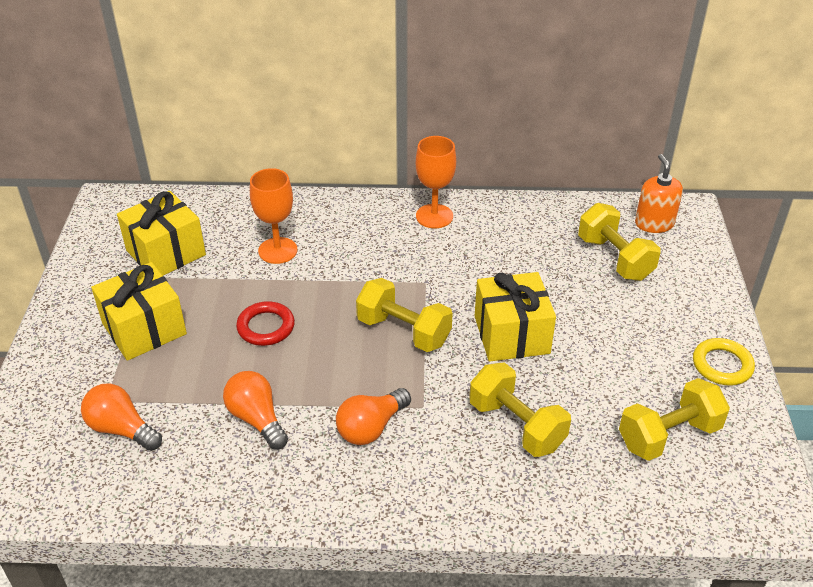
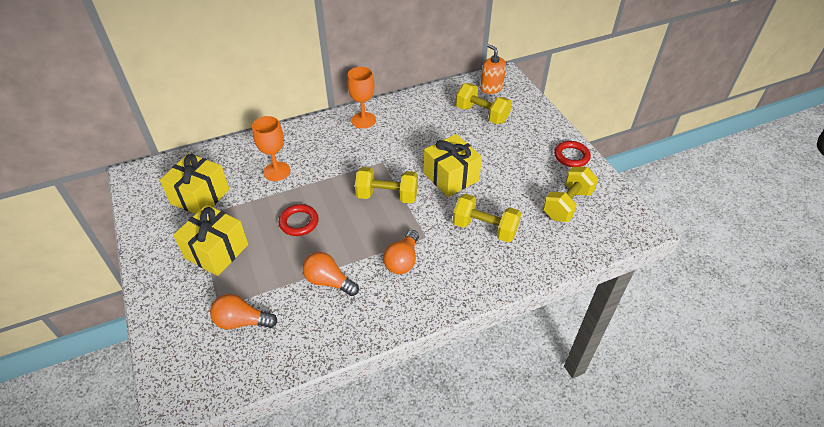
camera: 25 degrees left, 5 degrees up
yellow ring [693,338,755,386] -> red ring [554,141,591,167]

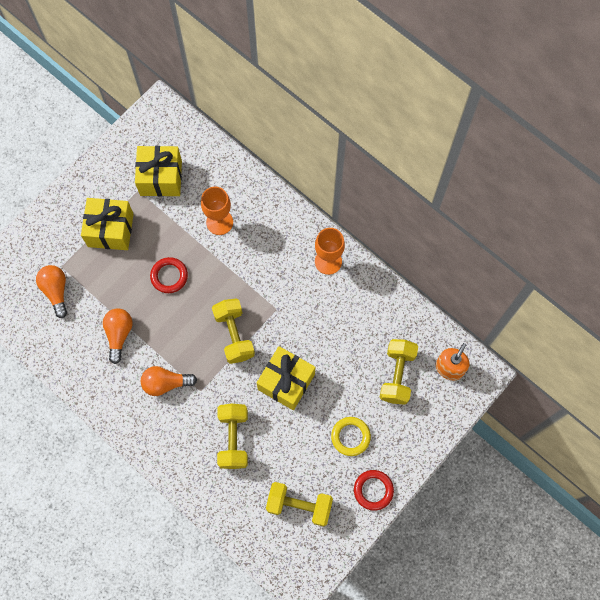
camera: 65 degrees right, 25 degrees up
none -> yellow ring [331,417,371,456]

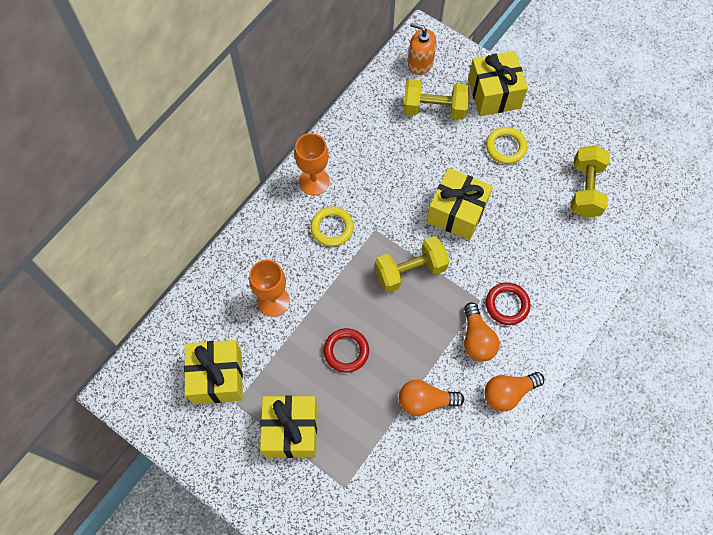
camera: 95 degrees left, 5 degrees down
orange light bulb [36,265,67,318] -> orange light bulb moved to [484,372,544,411]
yellow dumbbell [217,404,248,469] -> none
red ring [354,470,394,511] -> red ring moved to [486,282,530,325]
none -> yellow ring [311,206,354,247]
none -> yellow gift [468,51,528,116]

